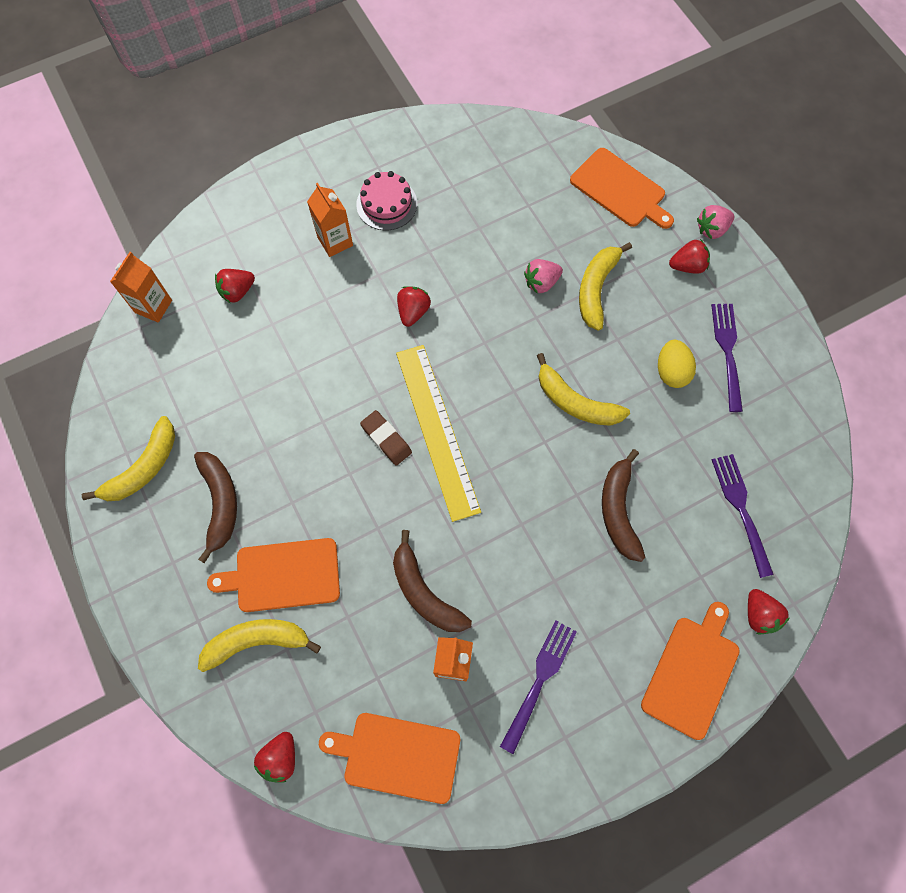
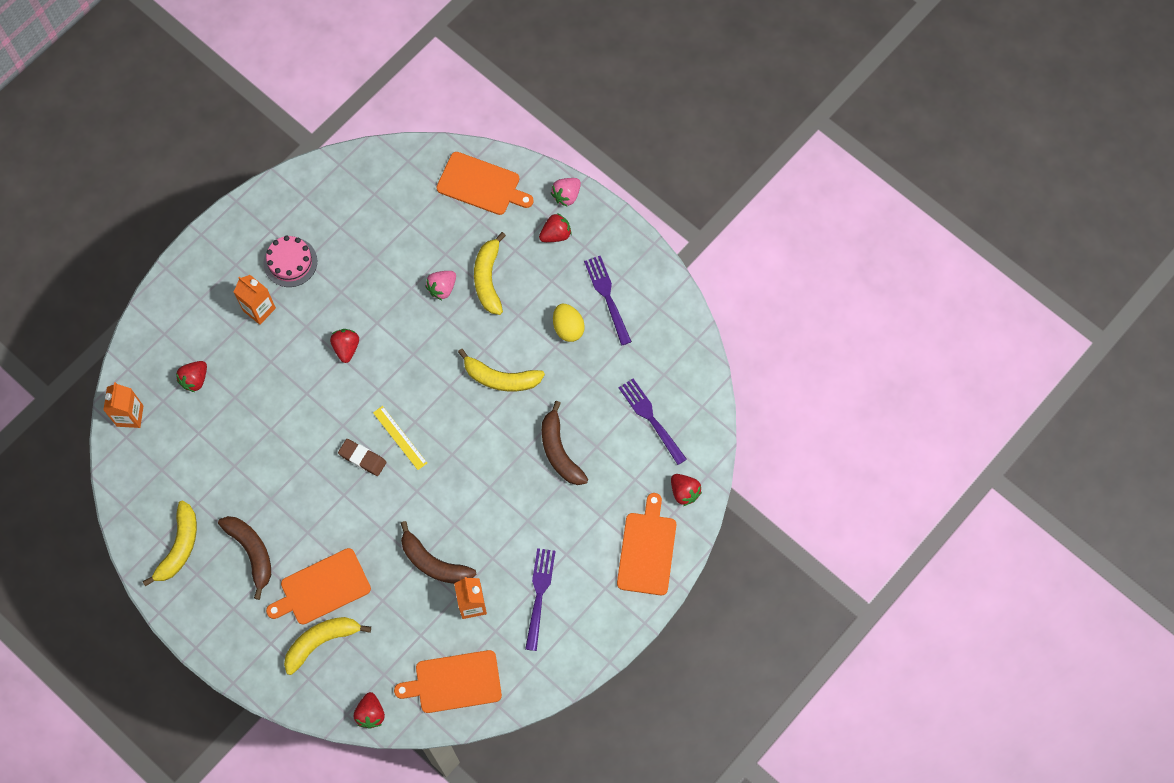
camera: 20 degrees left, 0 degrees up
yellow ruler [396,345,481,522] -> yellow ruler [373,406,427,470], size x0.49

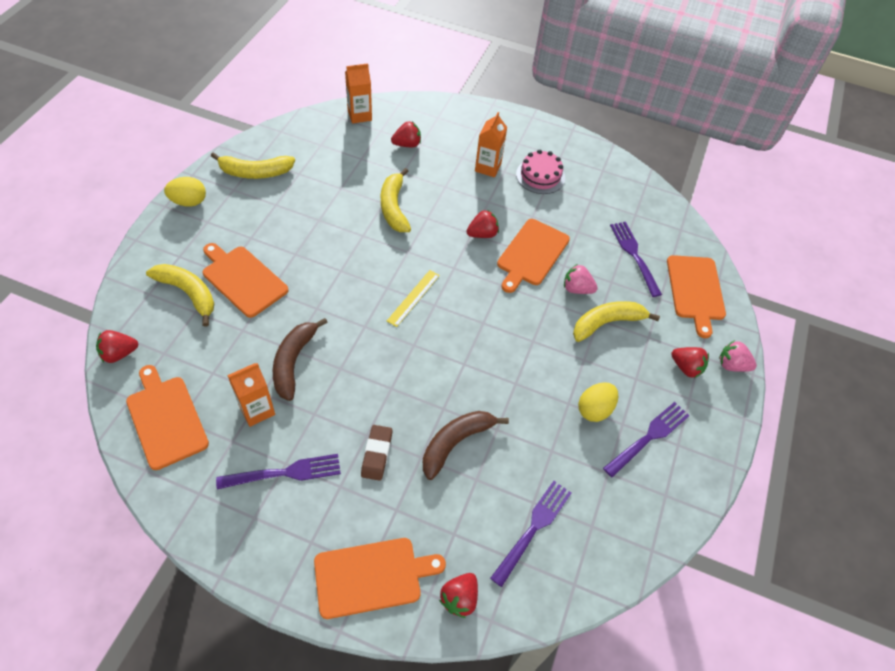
camera: 65 degrees right, 15 degrees down
red strawberry [176,361,207,392] -> red strawberry turned 150 degrees clockwise [391,121,421,148]
brown banana [218,516,271,600] -> none
brown eraser [338,439,387,476] -> brown eraser moved to [361,425,392,481]
yellow banana [458,349,545,391] -> yellow banana moved to [381,168,411,232]
none -> yellow egg [164,177,206,207]
none -> orange cutting board [497,219,570,293]
none -> purple fork [610,222,662,297]

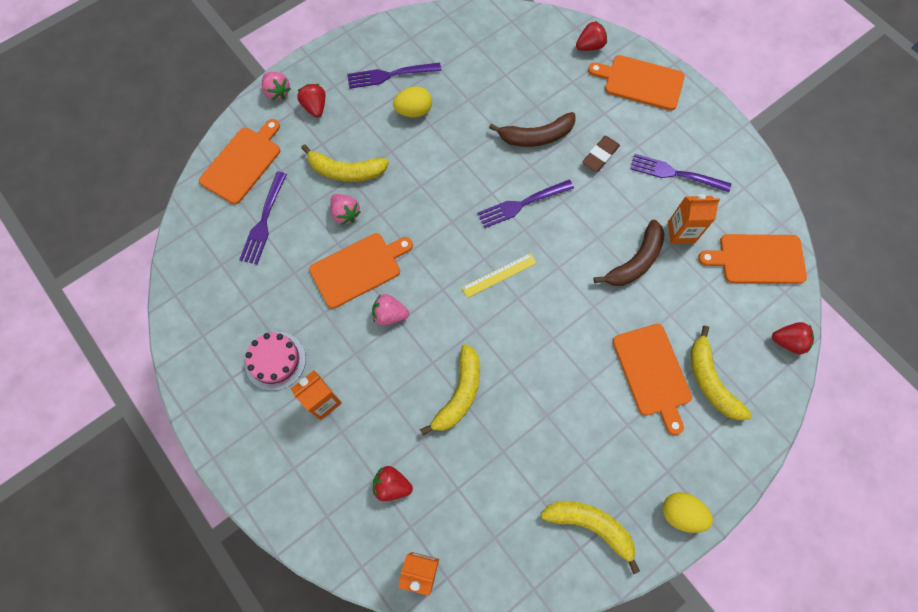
camera: 145 degrees left, 15 degrees up
orange cutting board [126,365,209,470] -> orange cutting board turned 90 degrees clockwise [698,234,807,284]
red strawberry [466,210,499,238] -> pink strawberry [372,294,409,326]
purple fork [490,481,571,587] -> purple fork moved to [477,180,574,228]

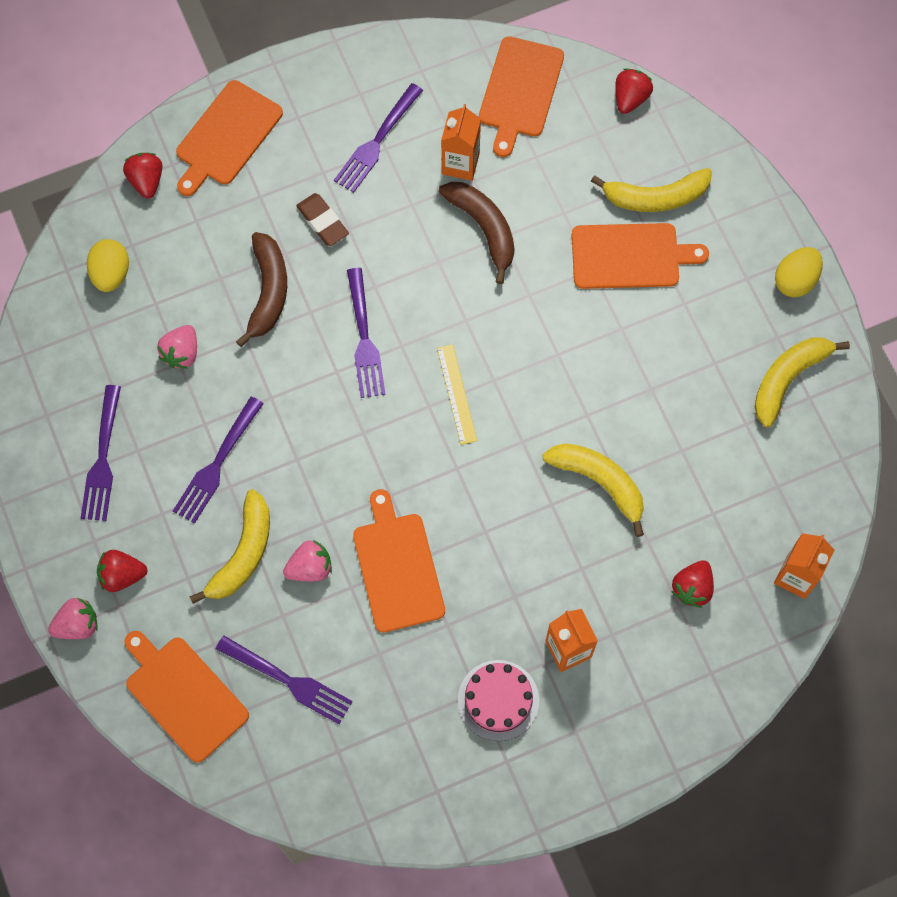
camera: 75 degrees left, 0 degrees up
pink strawberry [372,294,409,326] -> pink strawberry moved to [157,325,197,369]
yellow egg [393,86,432,118] -> yellow egg moved to [86,239,129,292]
none -> purple fork [173,397,264,524]

